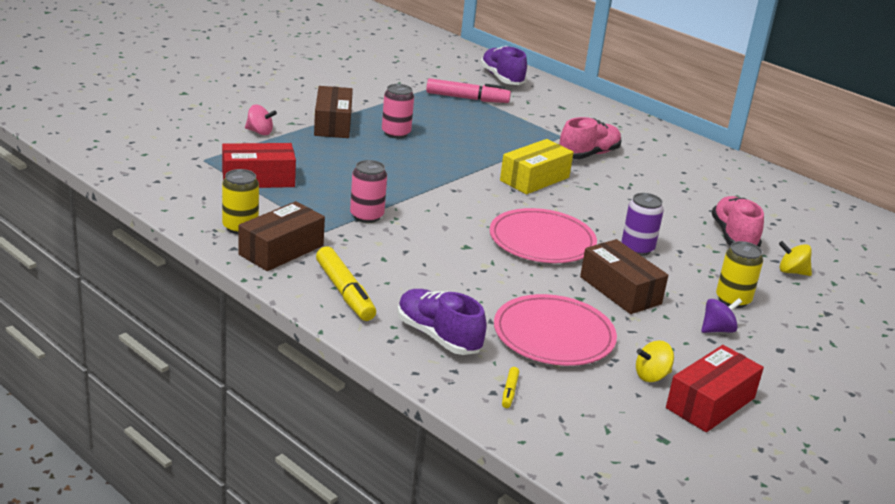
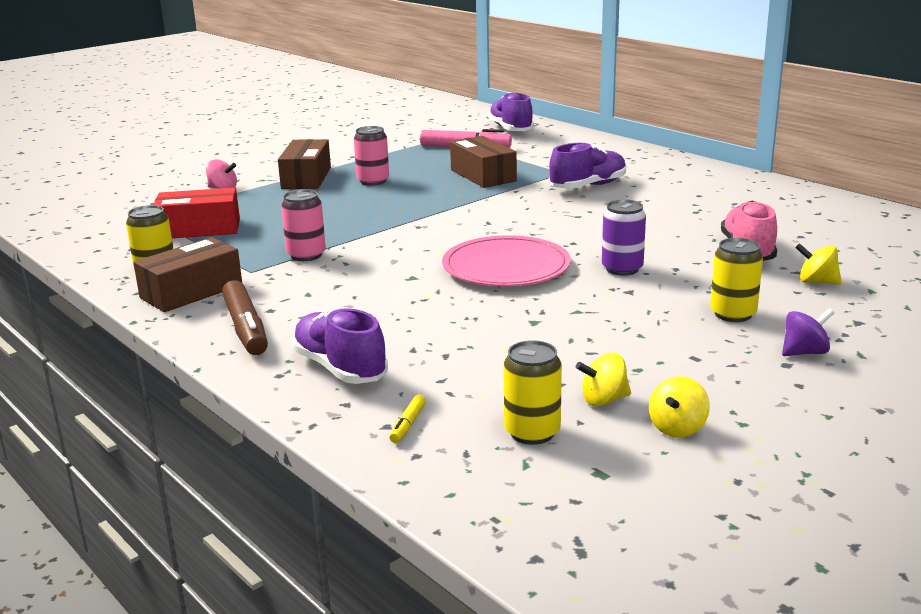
camera: 10 degrees right, 5 degrees down
yellow marker [316,246,376,321] -> brown marker [222,280,268,355]
pink plate [494,294,617,366] -> none
yellow box [500,139,573,194] -> none
pink shoe [560,117,621,159] -> purple shoe [549,143,626,189]
brown box [580,239,668,314] -> brown box moved to [450,136,517,188]
red box [666,345,764,432] -> yellow spinning top [649,376,710,437]
purple spinning top [701,298,742,333] -> purple spinning top moved to [782,308,834,356]
none -> yellow can [503,340,562,445]

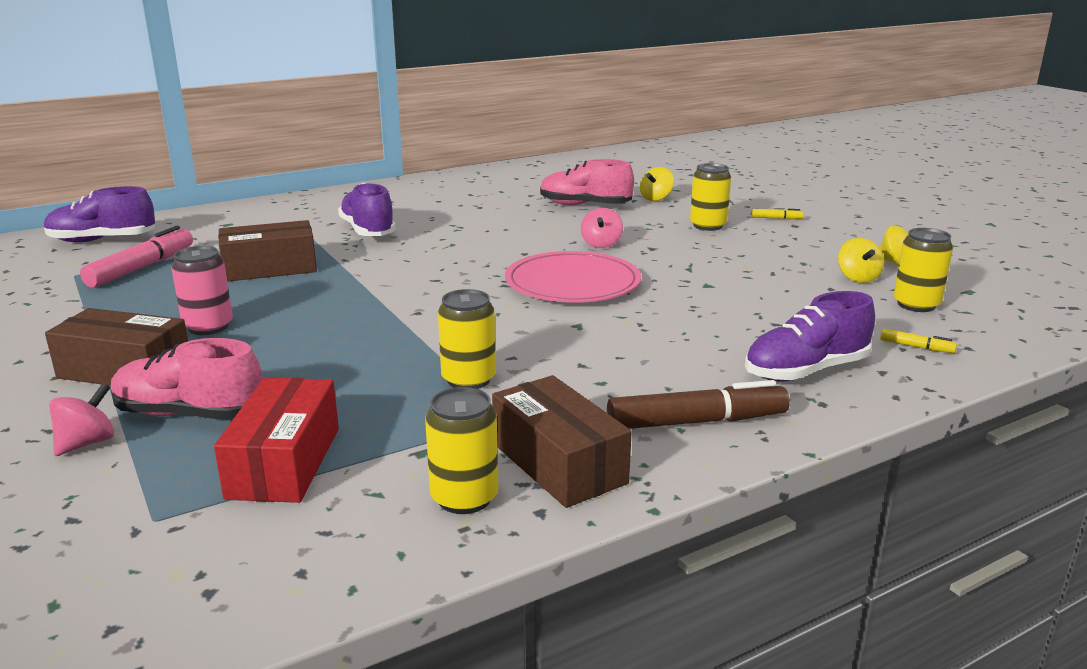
camera: 80 degrees left, 0 degrees up
pink can [281,189,326,261] -> yellow can [438,289,496,389]
purple can [602,199,646,276] -> pink spinning top [581,208,623,248]
purple spinning top [782,308,834,356] -> yellow marker [752,209,804,220]
none -> pink shoe [111,338,263,420]

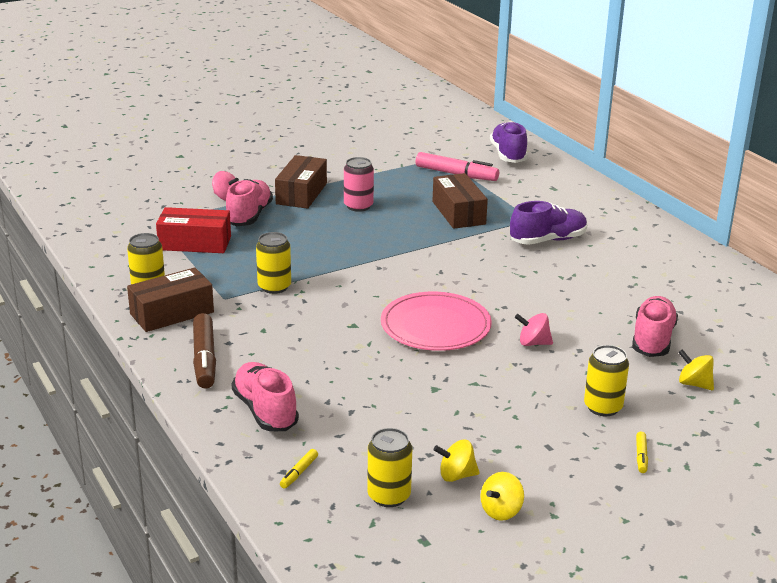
camera: 90 degrees right, 5 degrees up
purple shoe [745,291,875,382] -> pink shoe [232,362,299,431]

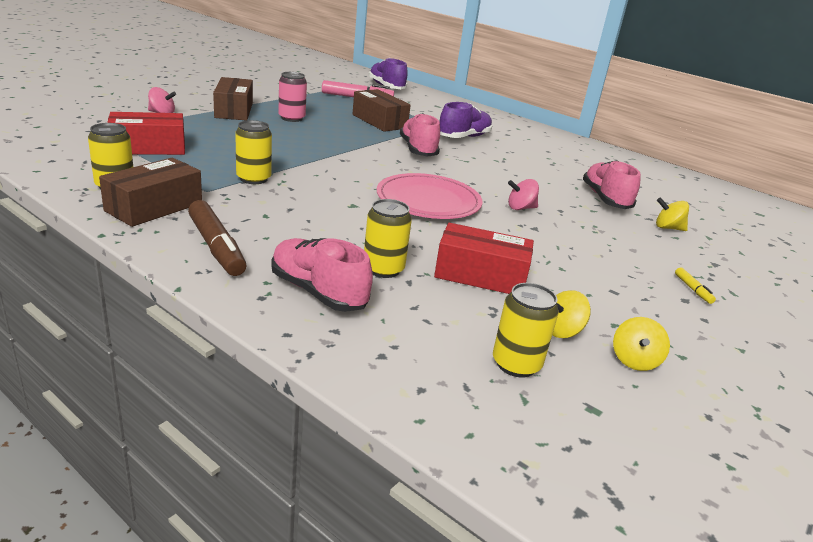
camera: 25 degrees left, 0 degrees up
pink shoe [226,179,273,226] -> pink shoe moved to [400,113,440,157]
yellow marker [280,449,318,489] -> none
yellow can [584,345,629,416] -> yellow can moved to [364,199,412,278]
none -> red box [434,223,534,294]

